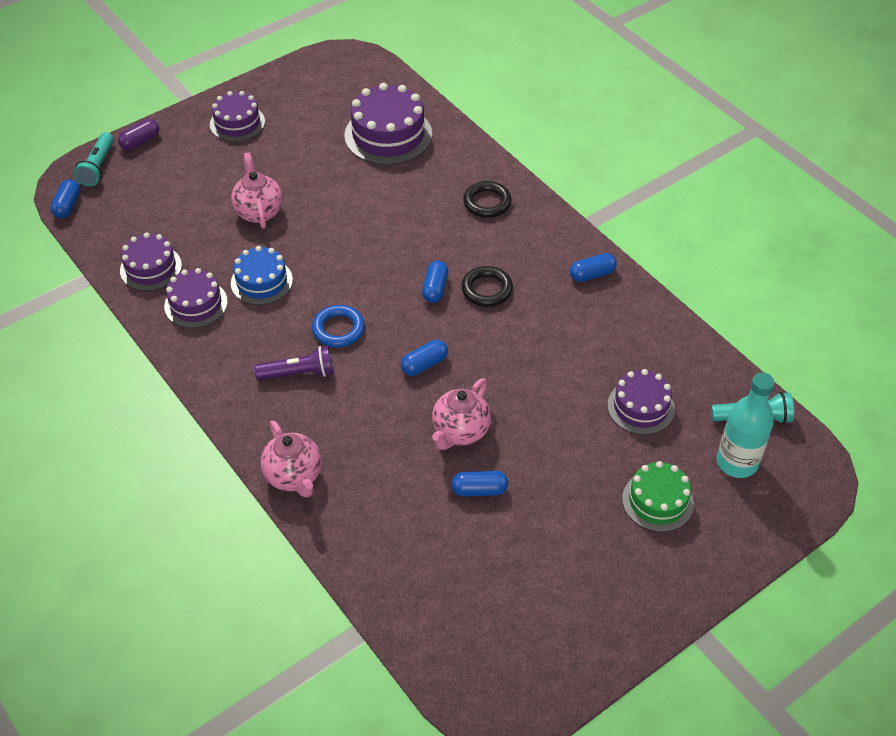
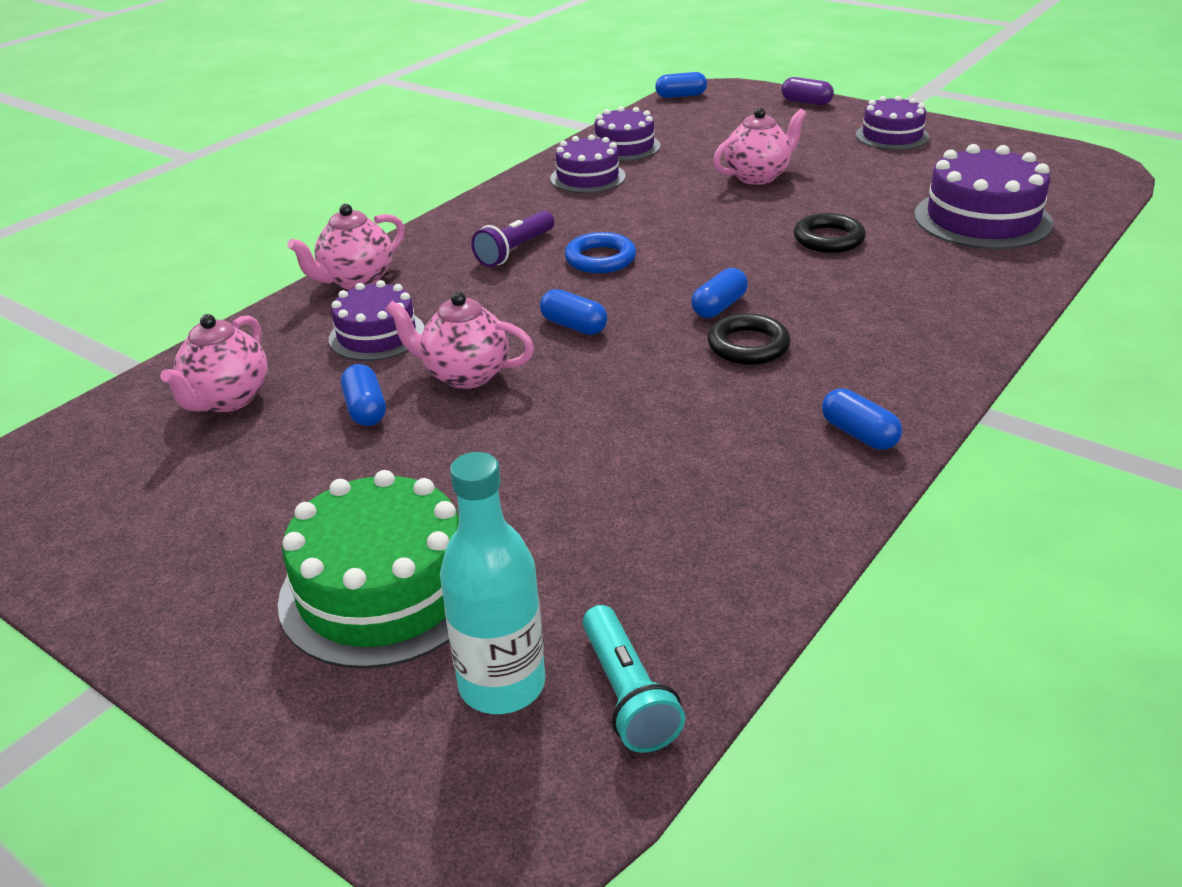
camera: 75 degrees right, 15 degrees down
turquoise flashlight [74,132,114,186] -> none
blue cake [231,246,293,305] -> none
purple flashlight [254,346,333,380] -> purple flashlight turned 60 degrees clockwise [471,211,554,267]
blue capsule [422,261,448,303] -> blue capsule turned 45 degrees counterclockwise [691,268,748,318]
black ring [463,181,512,218] -> black ring moved to [794,213,866,253]
purple cake [608,369,675,435] -> purple cake moved to [329,280,424,361]
green cake [622,461,694,532] -> green cake [278,470,459,669], size x1.58
none -> pink teapot [160,314,268,412]

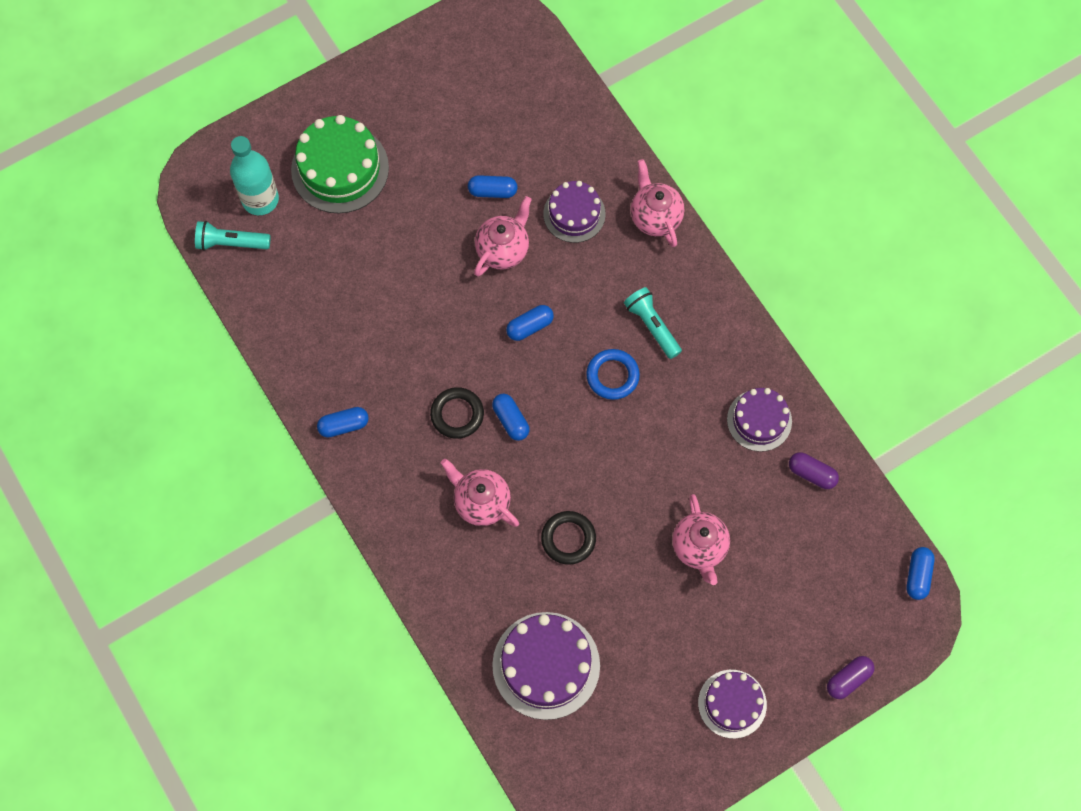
camera: 110 degrees right, 35 degrees up
pink teapot [160,314,268,412] -> pink teapot moved to [441,459,519,527]
purple flashlight [471,211,554,267] -> turquoise flashlight [624,287,682,359]
purple cake [594,106,660,161] -> purple capsule [789,452,839,489]

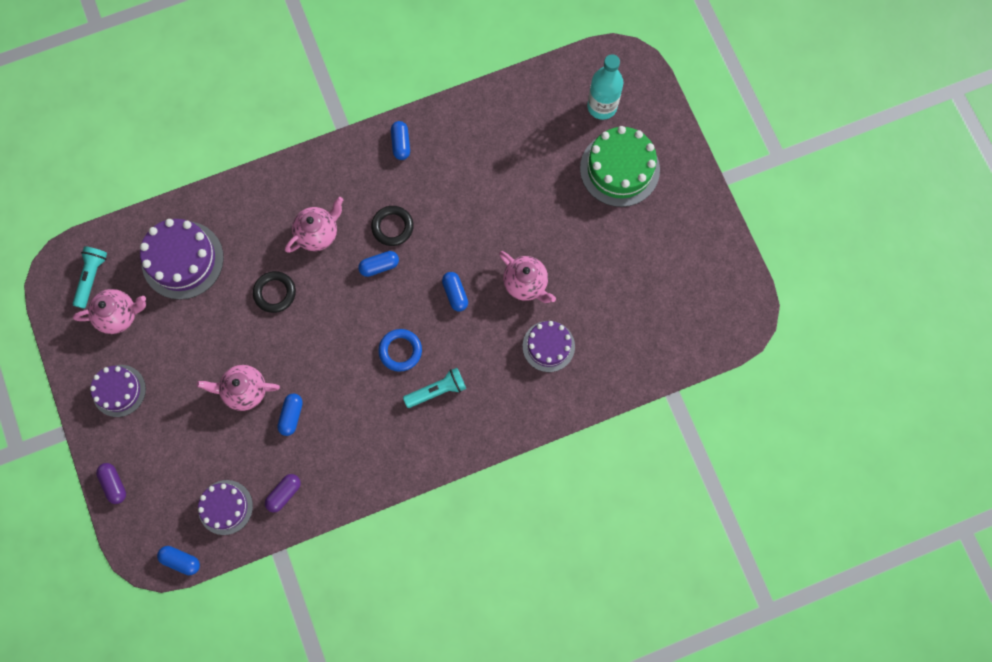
camera: 100 degrees right, 5 degrees up
turquoise flashlight [195,221,270,251] -> turquoise flashlight moved to [72,246,107,309]
blue capsule [468,175,518,198] -> blue capsule moved to [277,393,303,436]
pink teapot [631,159,684,247] -> pink teapot moved to [73,289,146,334]
purple cake [727,388,792,452] -> purple cake moved to [198,480,253,535]

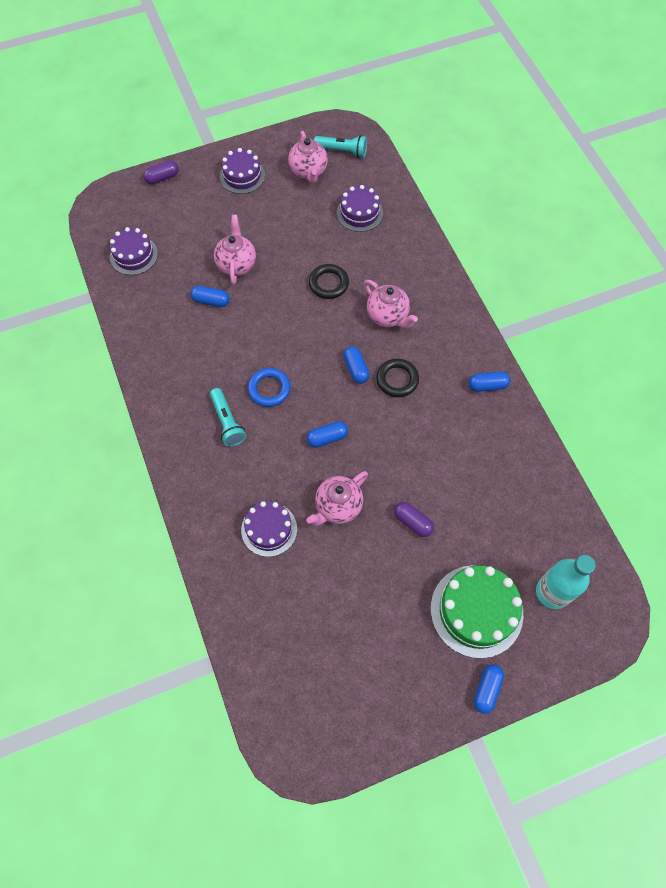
camera: 90 degrees right, 10 degrees down
purple cake [140,219,224,300] -> purple cake [337,185,383,232], size x0.63
blue capsule [157,546,200,575] -> blue capsule moved to [474,664,504,714]
purple capsule [265,474,301,513] -> purple capsule moved to [394,502,434,537]

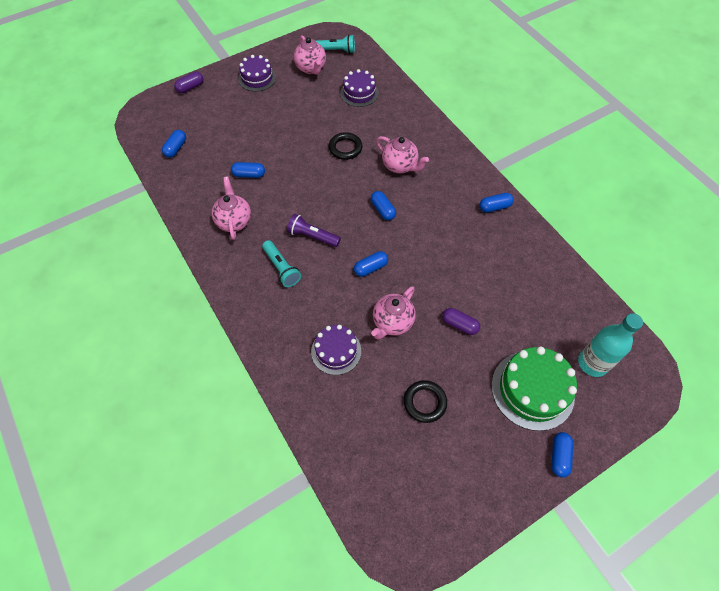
camera: 10 degrees left, 5 degrees down
purple cake [110,227,158,275] -> blue capsule [162,130,186,158]
pink teapot [214,215,256,285] -> pink teapot moved to [212,177,251,240]
blue ring [248,368,291,407] -> purple flashlight [287,214,341,247]
black ring [376,359,419,397] -> black ring moved to [404,380,447,423]

